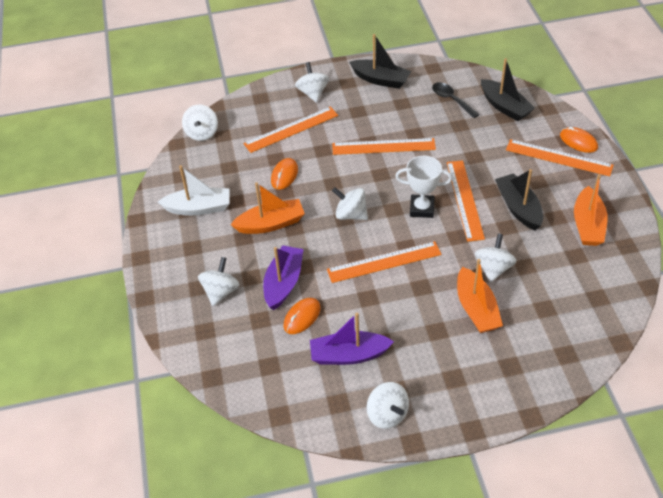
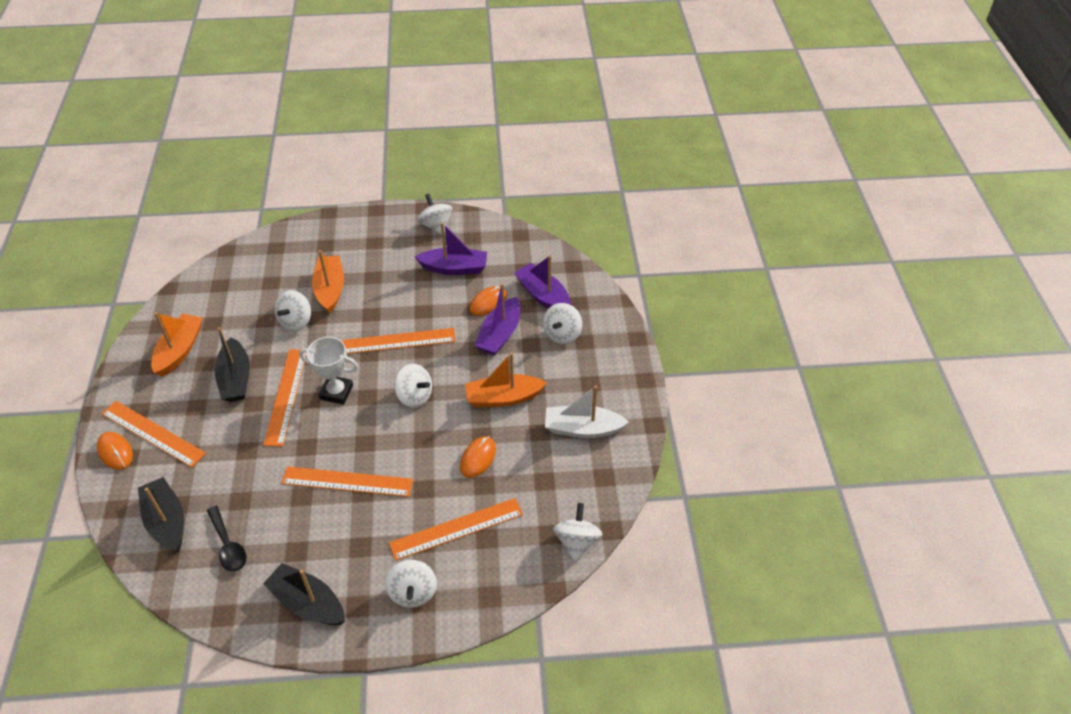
camera: 175 degrees left, 0 degrees up
none -> purple boat [514,255,571,309]

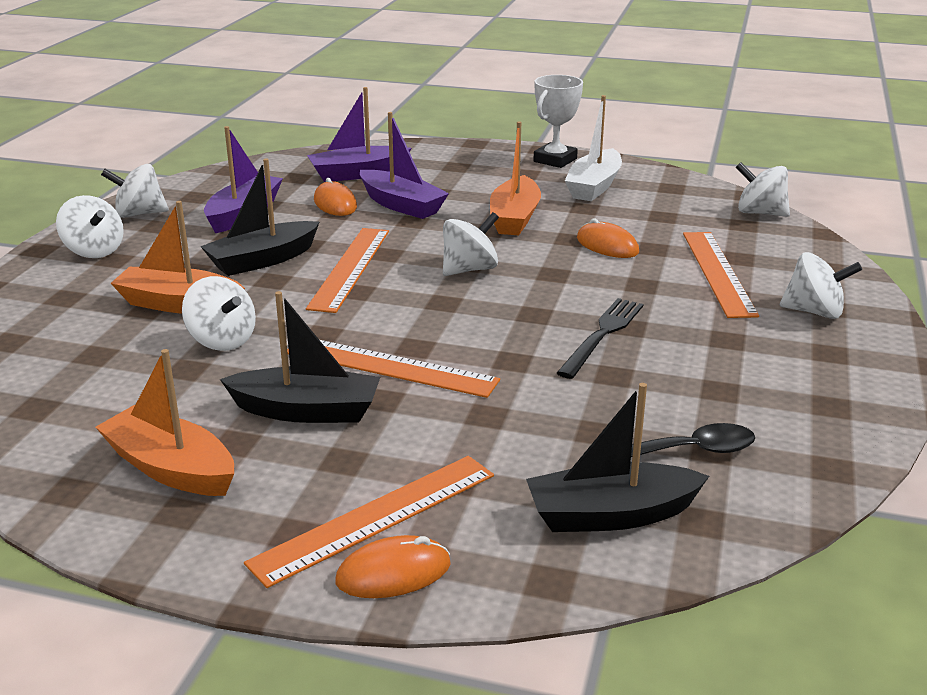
camera: 70 degrees left, 20 degrees down
black boat [263,563,345,625] -> black boat moved to [200,158,319,276]
orange ruler [281,466,413,497] -> black fork [557,298,643,379]
white trophy [299,337,358,405] -> white trophy moved to [533,75,583,168]
white spinning top [543,303,582,344] -> white spinning top moved to [56,195,124,258]

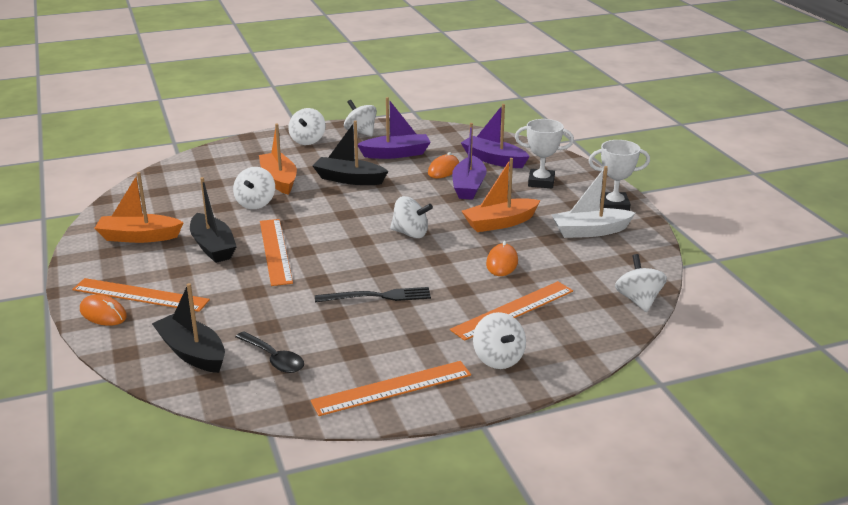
camera: 55 degrees right, 0 degrees up
orange boat [96,349,234,496] -> orange boat turned 90 degrees counterclockwise [94,172,184,243]
orange ruler [306,228,389,313] -> orange ruler moved to [311,361,471,416]
none -> white trophy [515,119,574,188]

